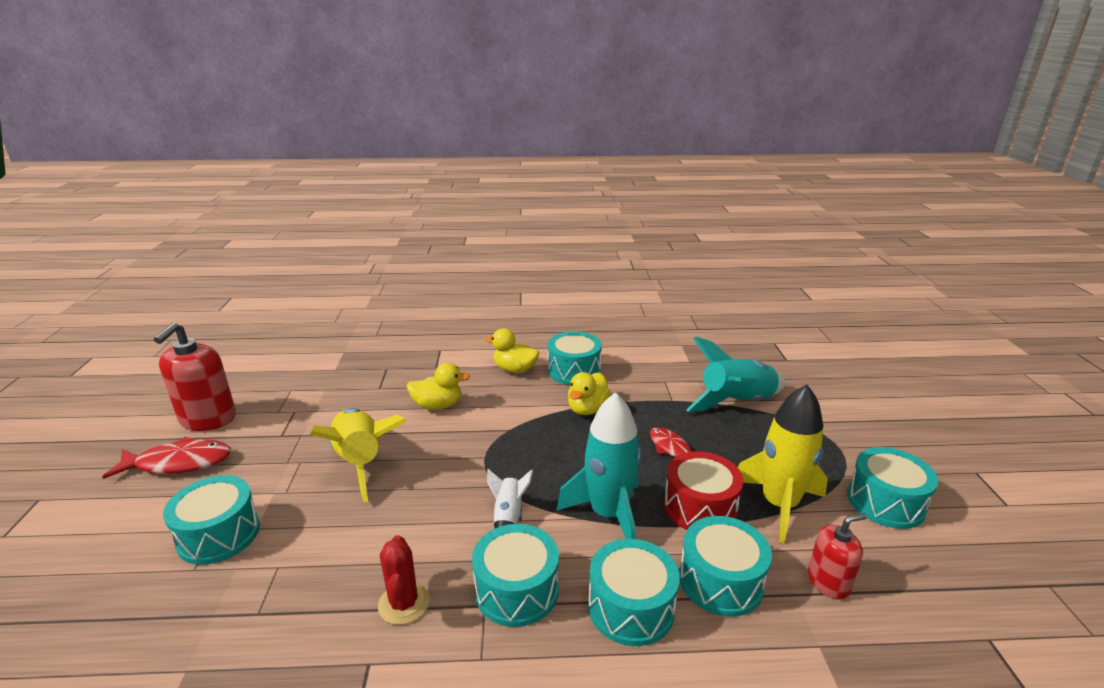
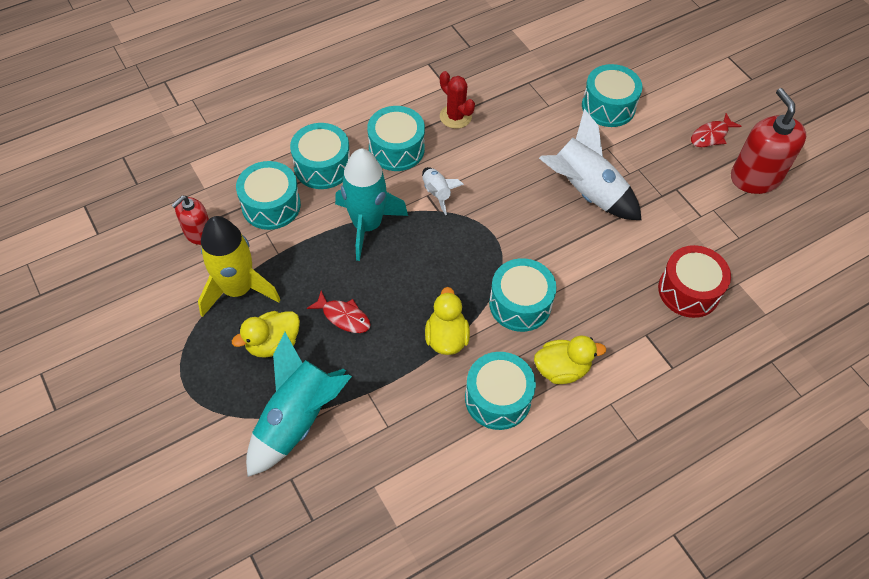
camera: 150 degrees right, 30 degrees up
red fish [102,437,231,479] -> red fish [691,113,742,147], size x0.63
yellow rocket [310,408,407,502] -> white rocket [539,109,642,220]
yellow duck [406,363,470,410] -> yellow duck moved to [232,311,300,358]
red drum [664,451,743,530] -> red drum moved to [658,245,731,318]
turquoise drum [847,447,938,529] -> turquoise drum moved to [489,258,557,332]

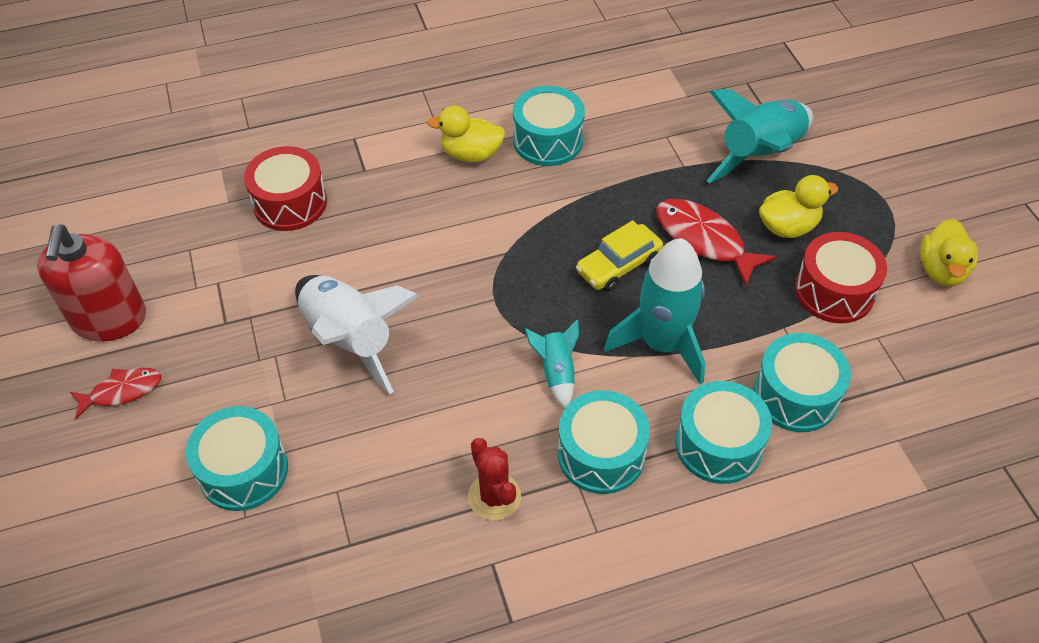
camera: 165 degrees left, 5 degrees down
red soap dispenser [171,196,209,245] -> none
yellow rocket [198,216,281,317] -> red drum [795,232,887,323]
red fish [307,291,371,333] -> red fish [656,199,776,286], size x1.60
white rocket [422,167,464,215] -> turquoise rocket [525,320,579,408]
yellow duck [425,287,470,355] -> yellow duck moved to [920,219,978,286]
turquoise drum [489,258,557,332] -> none
none -> yellow car [576,220,663,292]

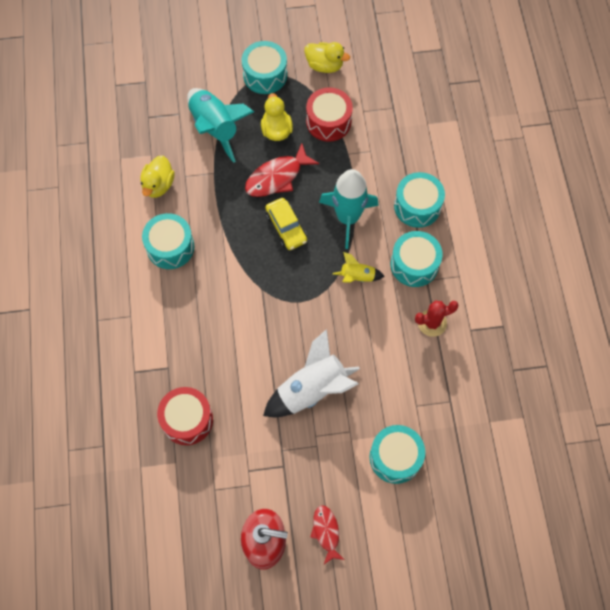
camera: 80 degrees left, 15 degrees up
yellow duck [427,105,506,162] -> yellow duck moved to [140,155,175,198]
turquoise rocket [525,320,579,408] -> yellow rocket [333,252,384,283]
turquoise drum [754,333,851,432] -> turquoise drum moved to [242,41,287,94]

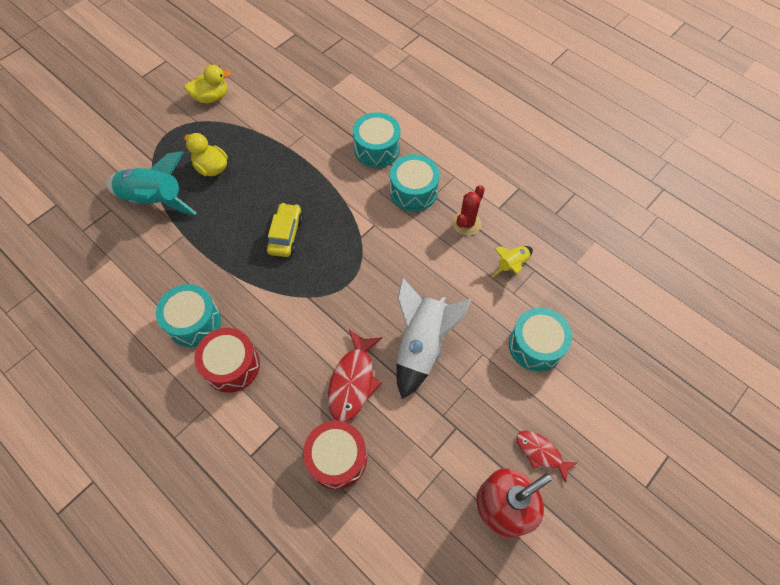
camera: 40 degrees left, 5 degrees down
yellow duck [140,155,175,198] -> none
turquoise drum [242,41,287,94] -> none
red fish [245,143,319,197] -> red fish moved to [328,330,383,422]
yellow car [265,198,307,250] -> yellow car turned 105 degrees counterclockwise [266,203,303,257]
red drum [306,87,353,142] -> red drum moved to [194,328,260,393]
turquoise rocket [319,169,379,249] -> none
yellow rocket [333,252,384,283] -> yellow rocket moved to [491,246,533,278]

